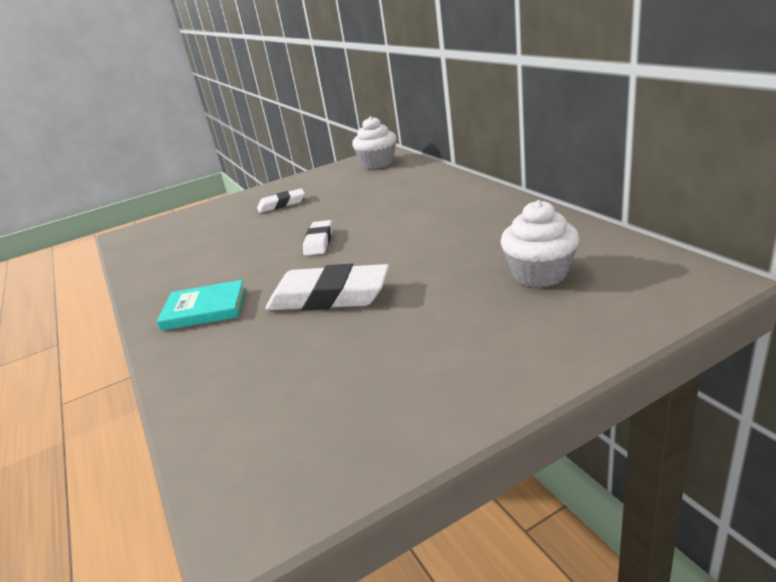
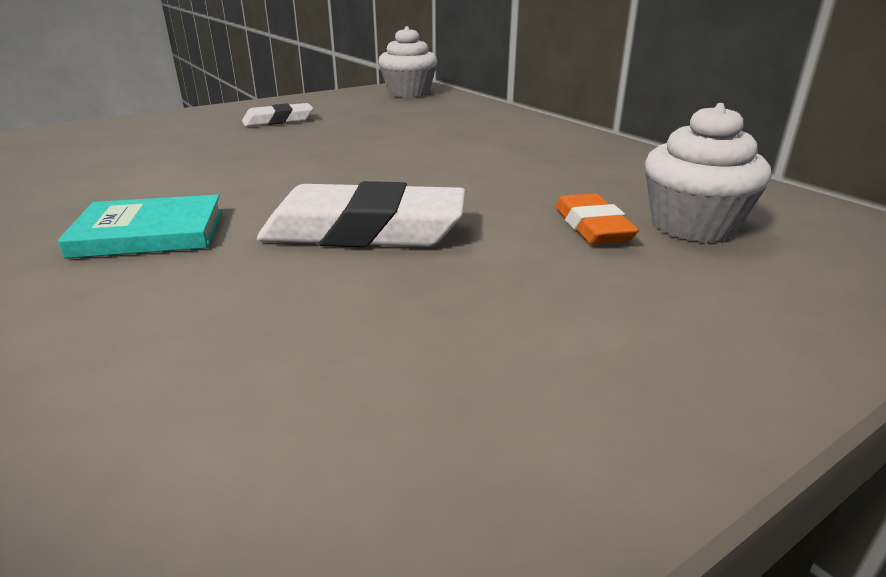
camera: 10 degrees left, 0 degrees up
white eraser [303,220,333,256] -> none
none -> orange eraser [555,193,639,245]

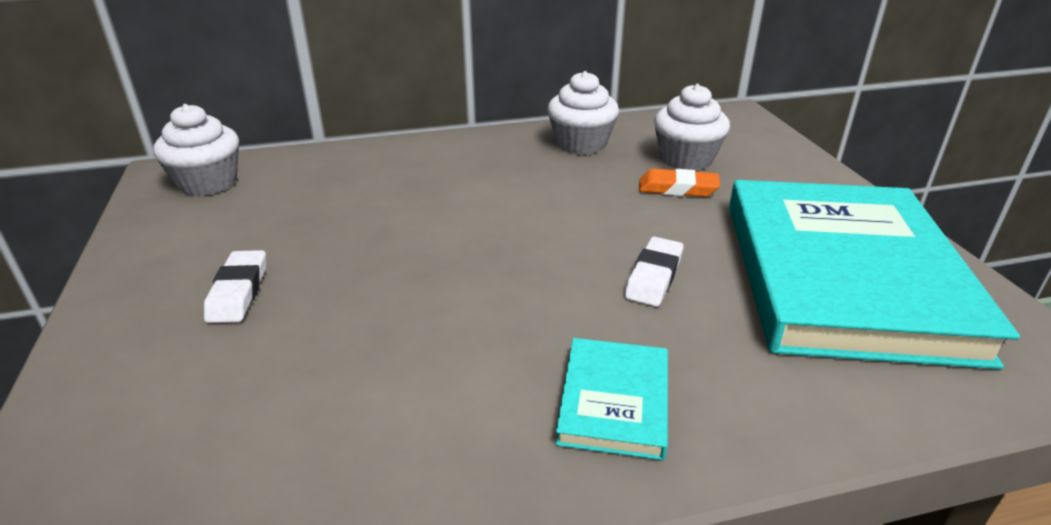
camera: 70 degrees left, 5 degrees up
white eraser [257,181,466,247] -> white eraser [624,237,684,307], size x0.57
none -> white cupcake [548,71,619,155]
none -> turquoise book [729,180,1020,369]

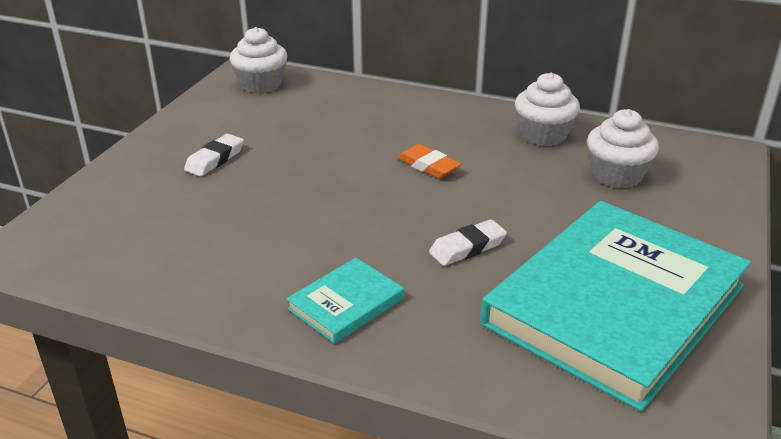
camera: 35 degrees right, 0 degrees up
orange eraser [639,169,720,197] -> orange eraser moved to [398,144,461,179]

